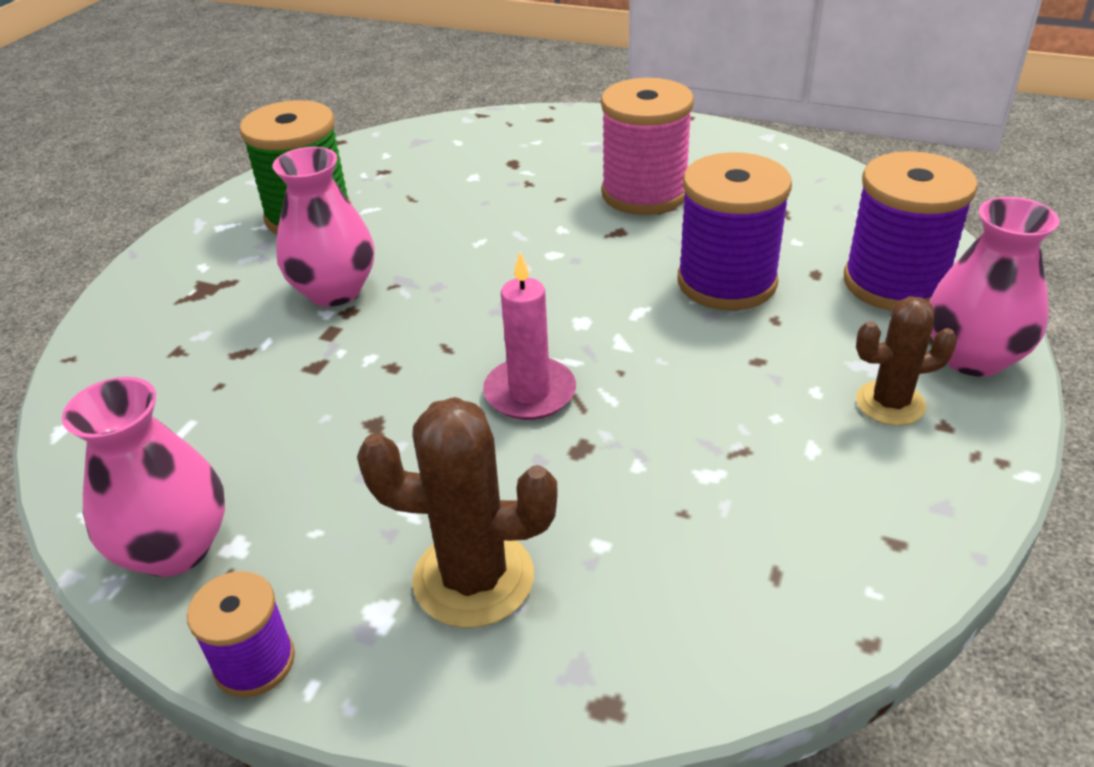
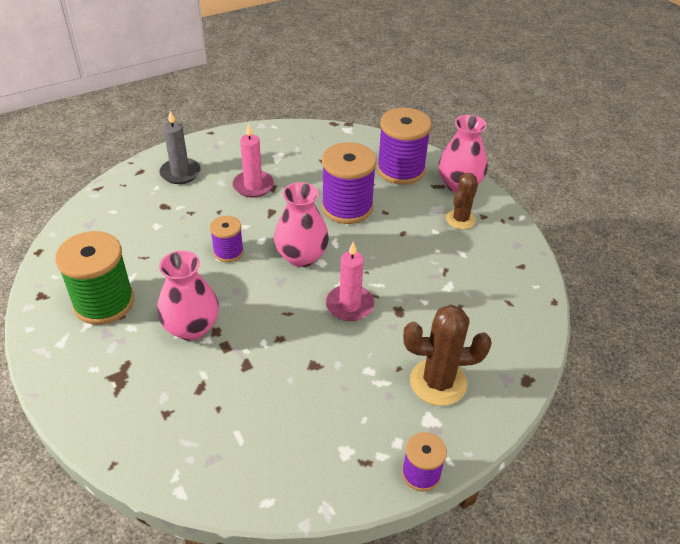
camera: 55 degrees left, 5 degrees up
pink vase [62,377,225,577] -> pink vase moved to [274,182,329,267]
brown cactus [357,397,558,628] -> brown cactus turned 45 degrees clockwise [403,305,492,406]
pink spool [601,78,694,215] -> pink candle [232,123,274,197]
none -> grey candle [159,111,201,184]
none -> purple spool [210,216,244,262]

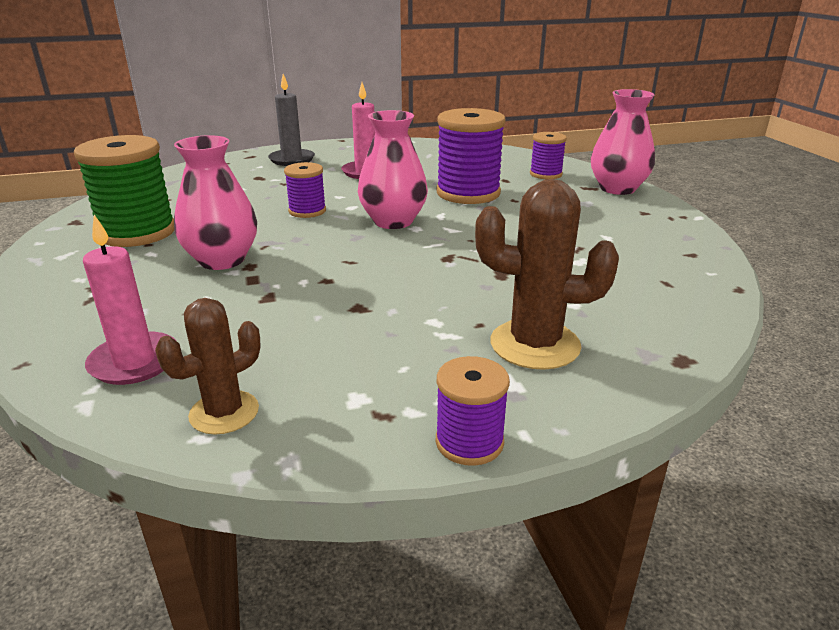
camera: 15 degrees right, 15 degrees down
pink candle [326,242,374,321] -> pink candle moved to [83,215,175,385]
purple spool [377,108,432,185] -> purple spool [530,132,567,179], size x0.54
brown cactus [446,173,478,229] -> brown cactus moved to [155,298,261,435]

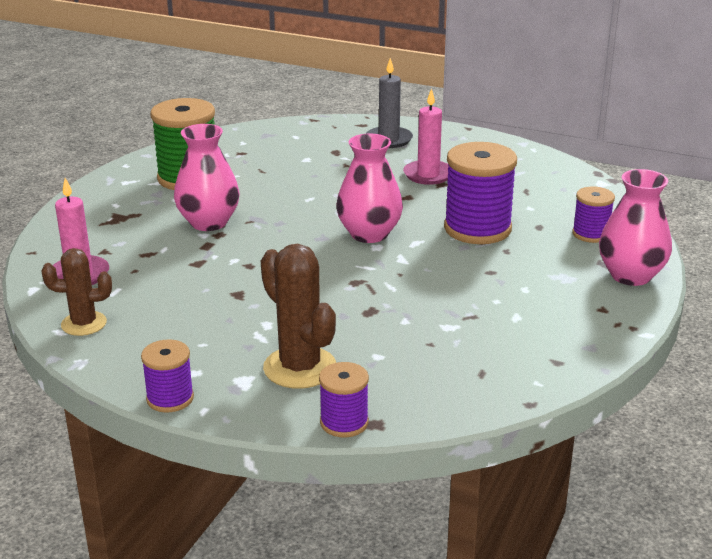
camera: 40 degrees right, 0 degrees up
purple spool [284,162,326,218] -> purple spool moved to [319,362,369,437]

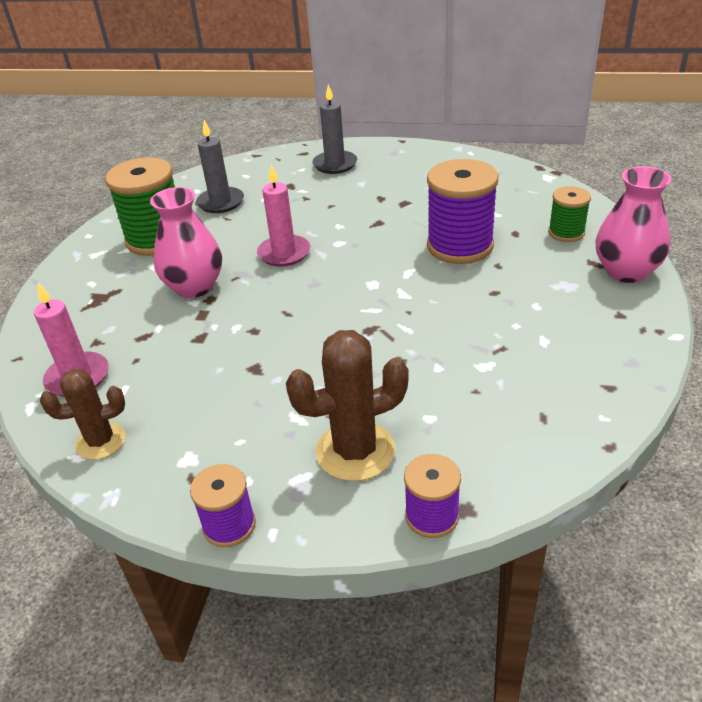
camera: 10 degrees left, 10 degrees up
brown cactus [261,244,336,389] -> brown cactus turned 60 degrees counterclockwise [286,330,409,481]
pink vase [336,134,403,243] -> none
pink candle [403,88,449,185] -> pink candle moved to [257,165,310,267]
purple spool [572,187,615,243] -> green spool [548,186,591,242]
none -> grey candle [196,120,244,213]

